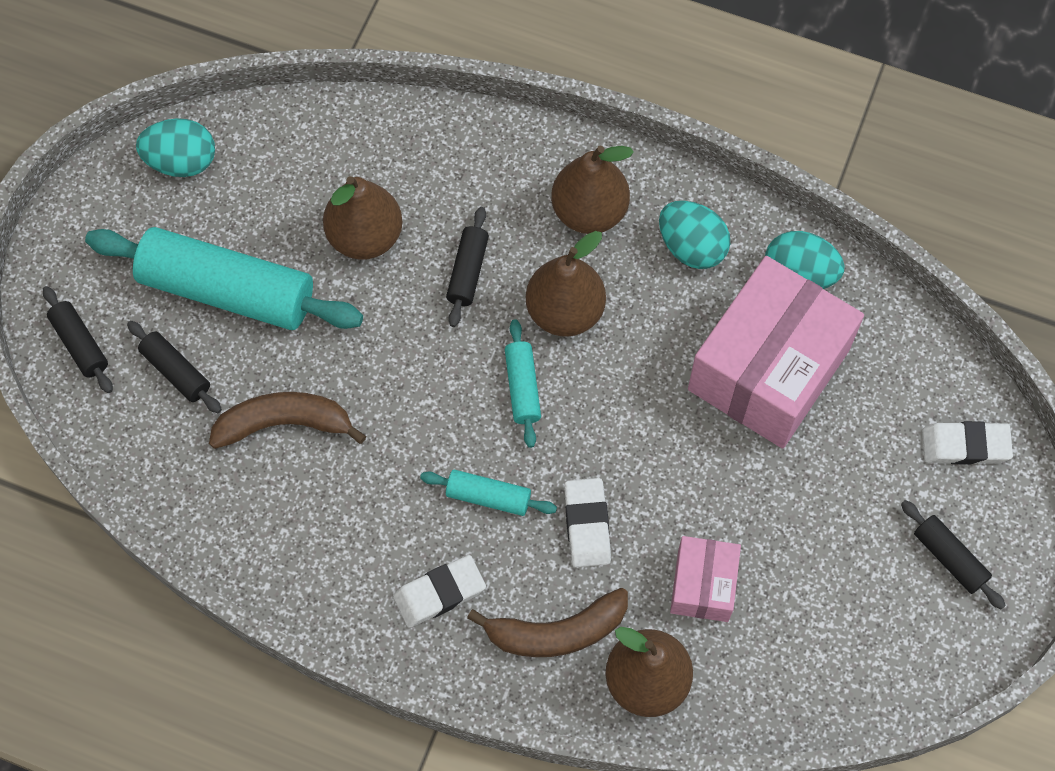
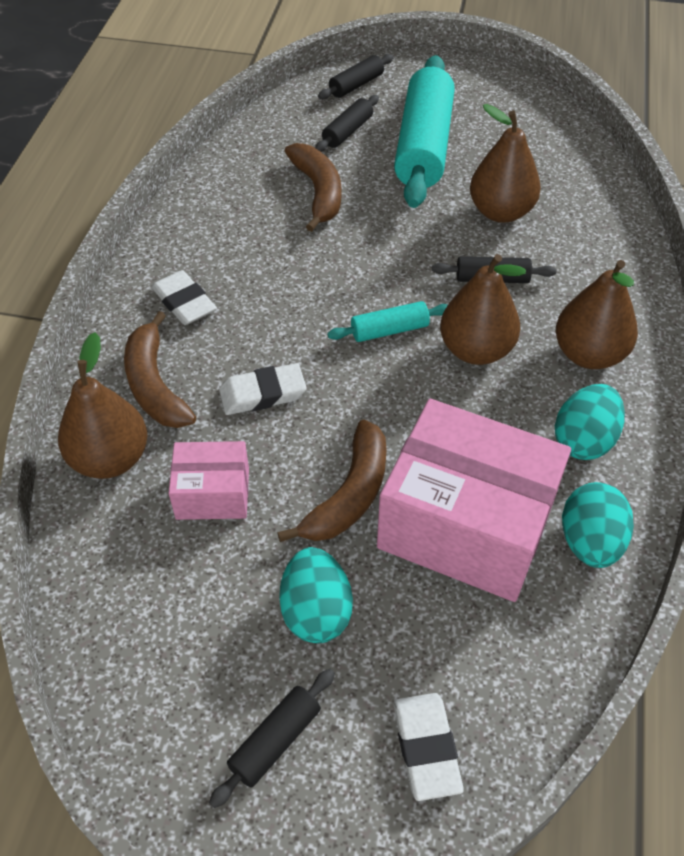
camera: 80 degrees right, 15 degrees down
turquoise egg [136,118,215,177] -> turquoise egg moved to [279,547,353,643]
turquoise rolling pin [420,470,557,516] -> none
none -> brown banana [277,419,387,542]

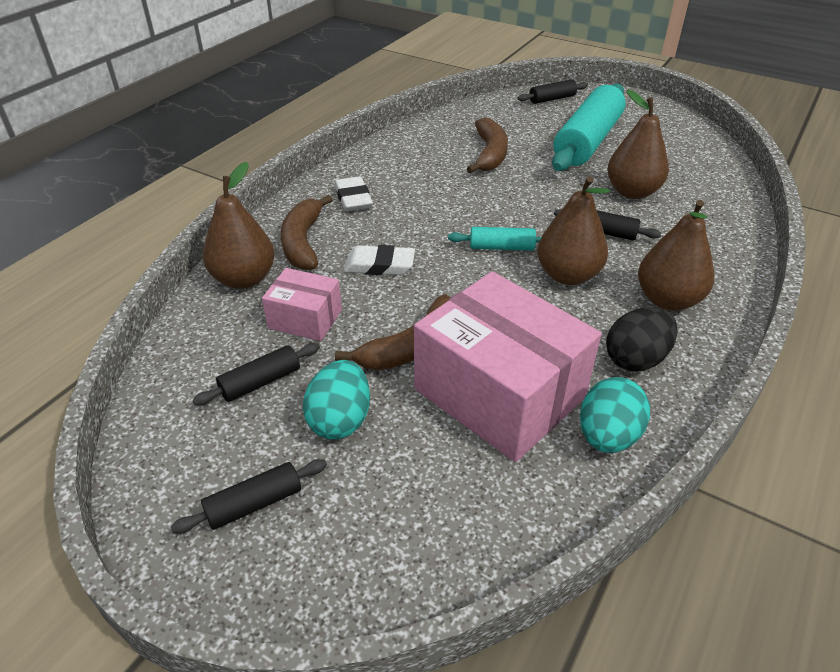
camera: 20 degrees right, 10 degrees down
black rolling pin [315,95,379,152] -> black rolling pin moved to [193,343,320,405]
white eraser [393,693,464,801] -> none
turquoise egg [555,384,625,460] -> black egg [606,307,677,371]

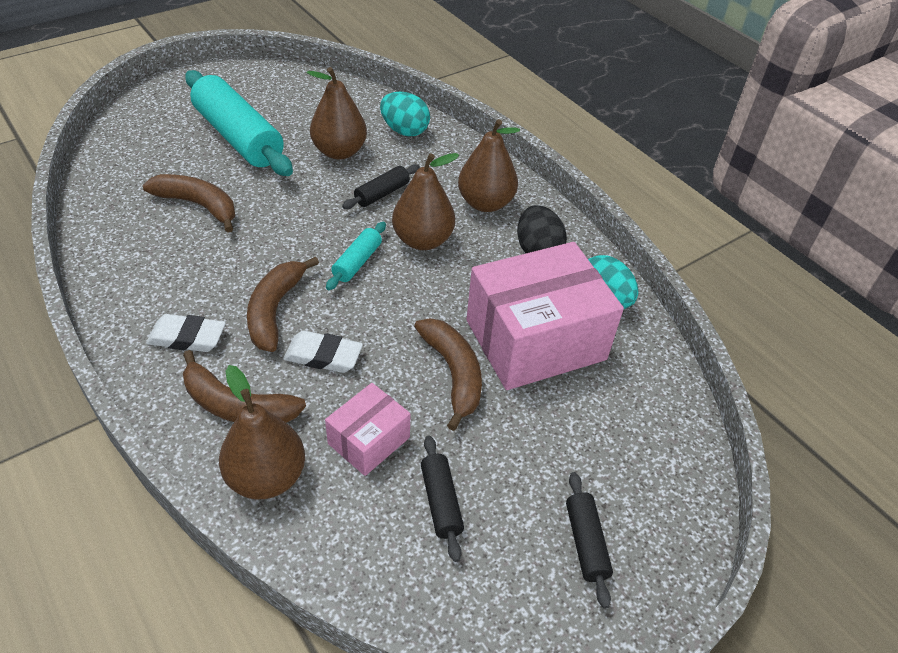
camera: 70 degrees left, 5 degrees up
turquoise egg [303,360,370,440] -> turquoise egg moved to [380,92,430,136]
white eraser [344,245,415,275] -> white eraser turned 75 degrees clockwise [283,331,363,373]
black rolling pin [518,79,588,104] -> none
none -> brown banana [247,257,319,352]

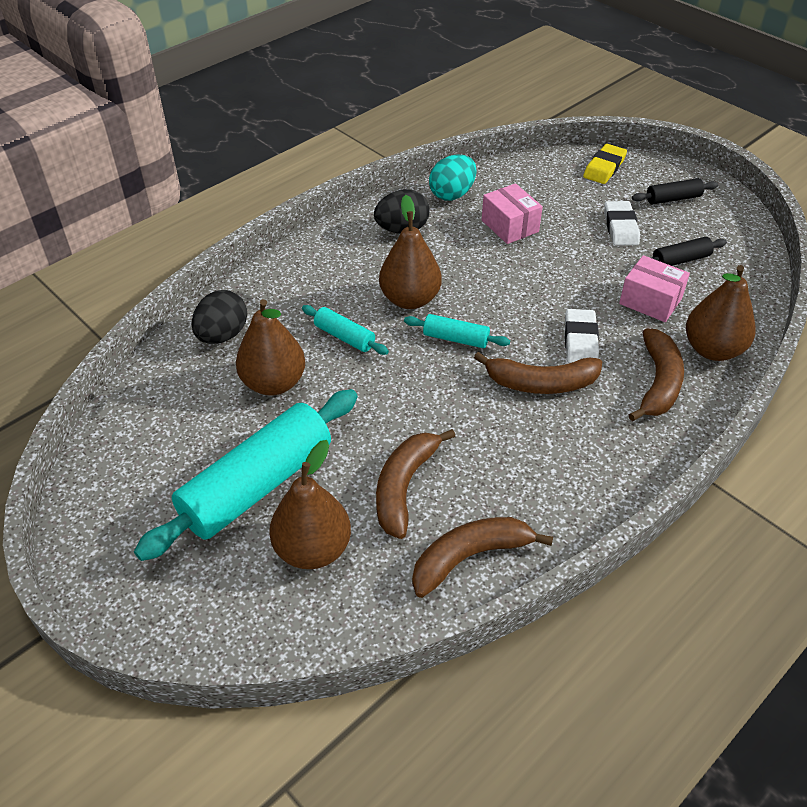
camera: 95 degrees left, 0 degrees up
white eraser [146,314,226,352] -> white eraser moved to [604,201,640,246]
black rolling pin [342,164,420,209] -> turquoise rolling pin [302,305,389,355]
turquoise egg [380,92,430,136] -> black egg [192,290,247,344]
brown banana [414,318,482,431] -> brown banana moved to [412,517,553,598]
brown pear [458,119,520,212] -> brown pear moved to [269,440,351,569]
pink box [466,242,624,390] -> pink box [482,183,543,244], size x0.50
none -> yellow eraser [583,144,627,184]

